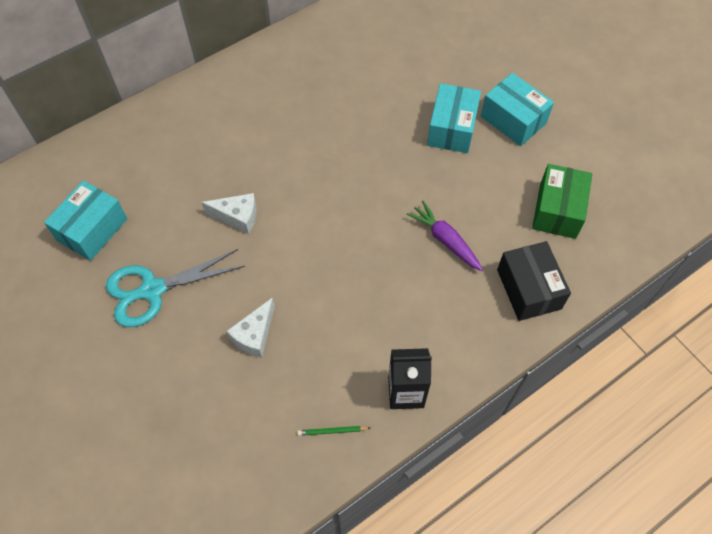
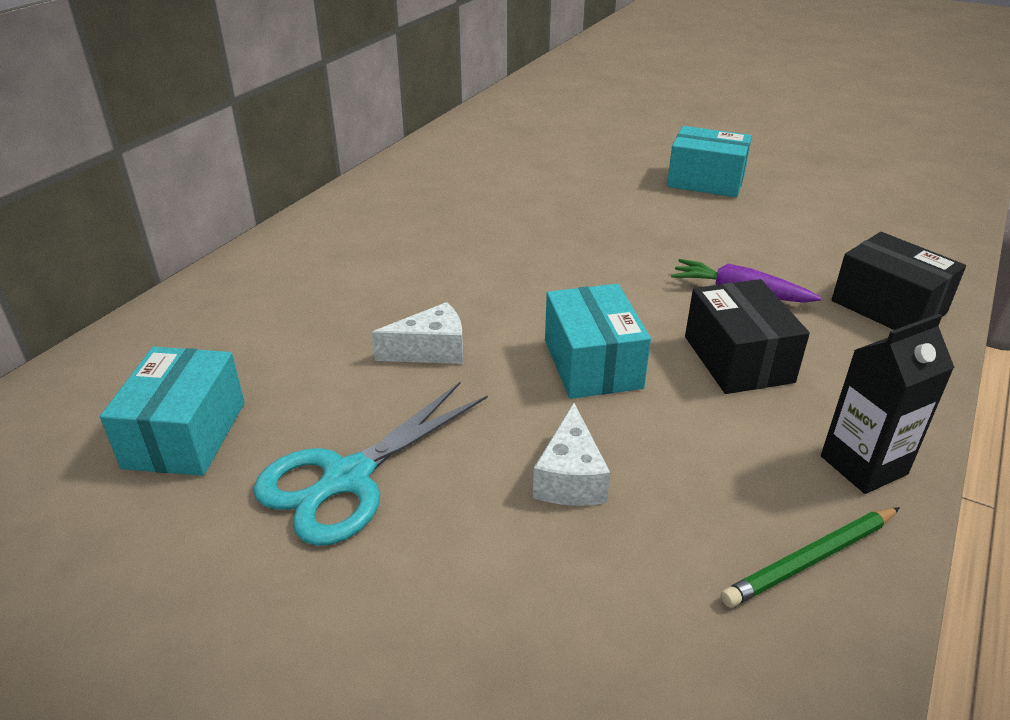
camera: 25 degrees left, 25 degrees down
green pencil [297,426,370,436] -> green pencil [721,507,900,607], size x1.66
turquoise box [427,83,481,153] -> turquoise box moved to [545,284,651,399]
green box [532,164,592,239] -> none
none -> black box [685,279,810,394]

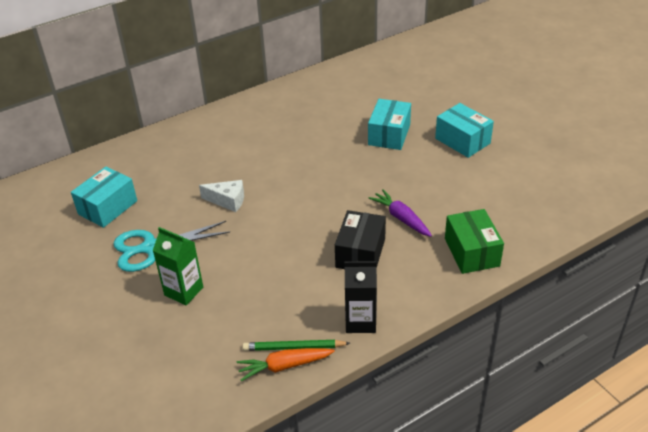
camera: 30 degrees right, 5 degrees up
white cheese [533,403,610,506] -> none
turquoise box [545,284,651,399] -> turquoise box moved to [368,99,411,150]
black box [832,232,966,330] -> green box [445,209,504,274]
none -> green carton [153,227,203,305]
none -> orange carrot [237,348,335,381]

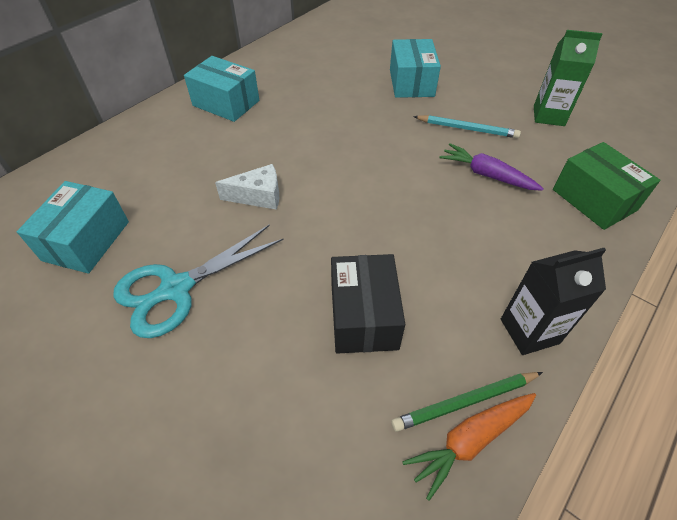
camera: 20 degrees left, 10 degrees up
green carton [153,227,203,305] -> green carton moved to [534,30,603,126]
black box [335,210,386,269] -> black box moved to [331,254,405,354]
turquoise box [435,103,494,158] -> turquoise box moved to [184,56,259,122]
none -> turquoise pencil [413,115,521,138]

